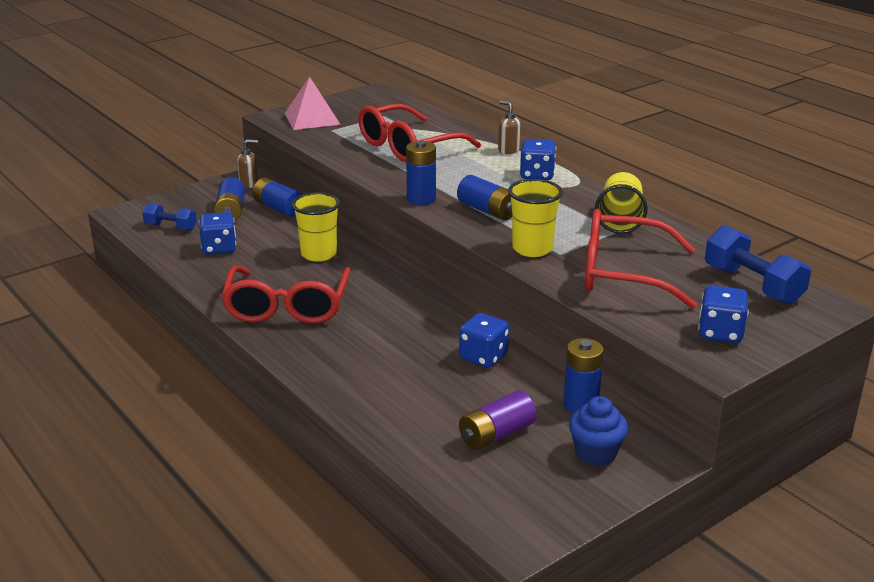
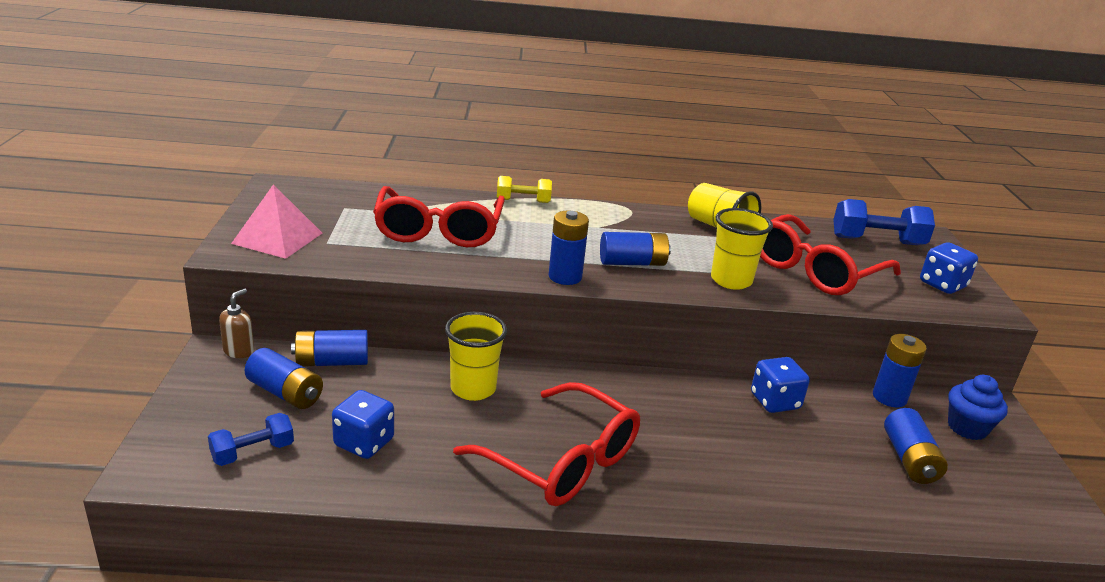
camera: 55 degrees left, 0 degrees up
purple battery [459,391,536,450] -> blue battery [884,408,948,484]
brown soap dispenser [498,101,521,154] -> yellow dumbbell [497,176,552,203]
blue dice [520,139,556,180] -> none

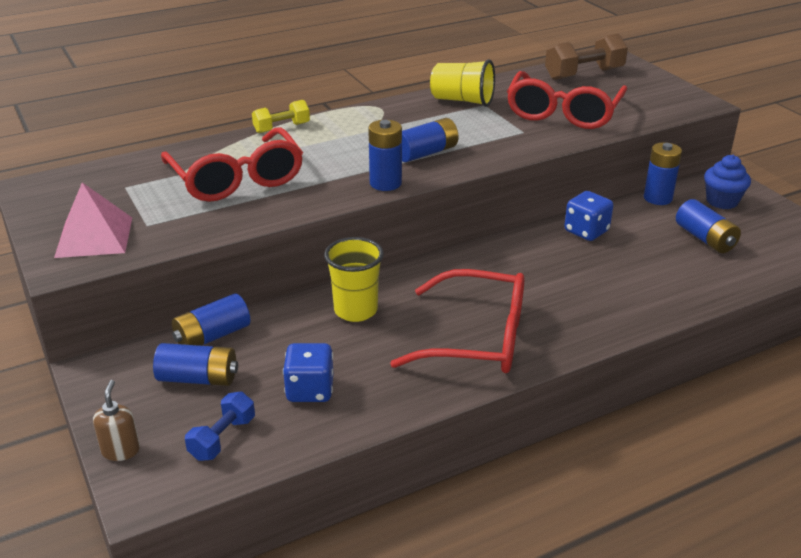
camera: 25 degrees left, 5 degrees up
brown soap dispenser [219,289,254,358] -> brown soap dispenser moved to [93,380,140,461]
yellow cup [711,208,773,290] -> none
blue dumbbell [833,199,935,245] -> brown dumbbell [545,34,628,80]
blue dice [920,242,978,294] -> none

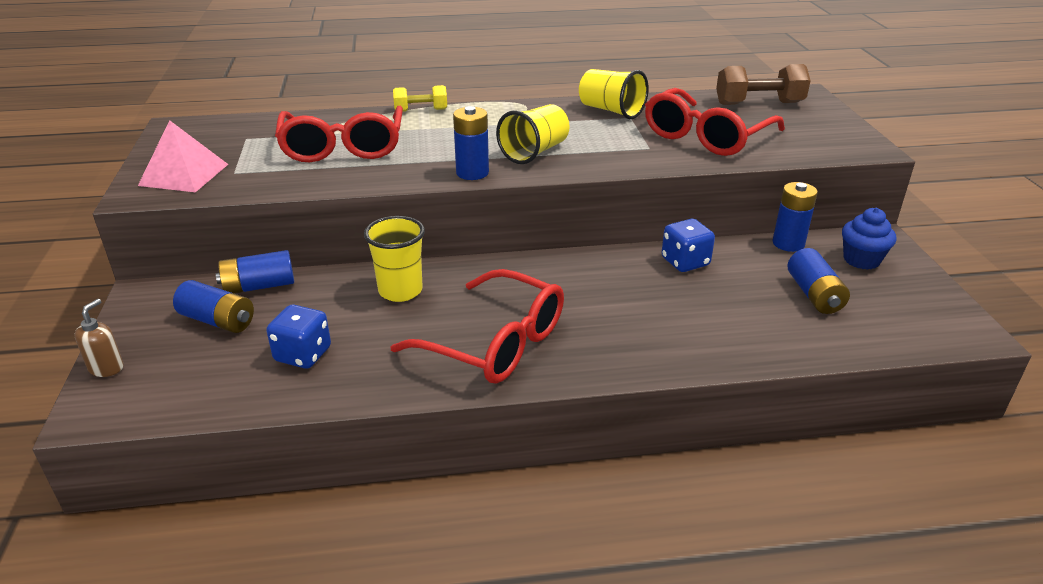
camera: 20 degrees right, 0 degrees up
blue dumbbell [185,392,255,461] -> none
blue battery [402,118,458,162] -> yellow cup [496,104,570,164]

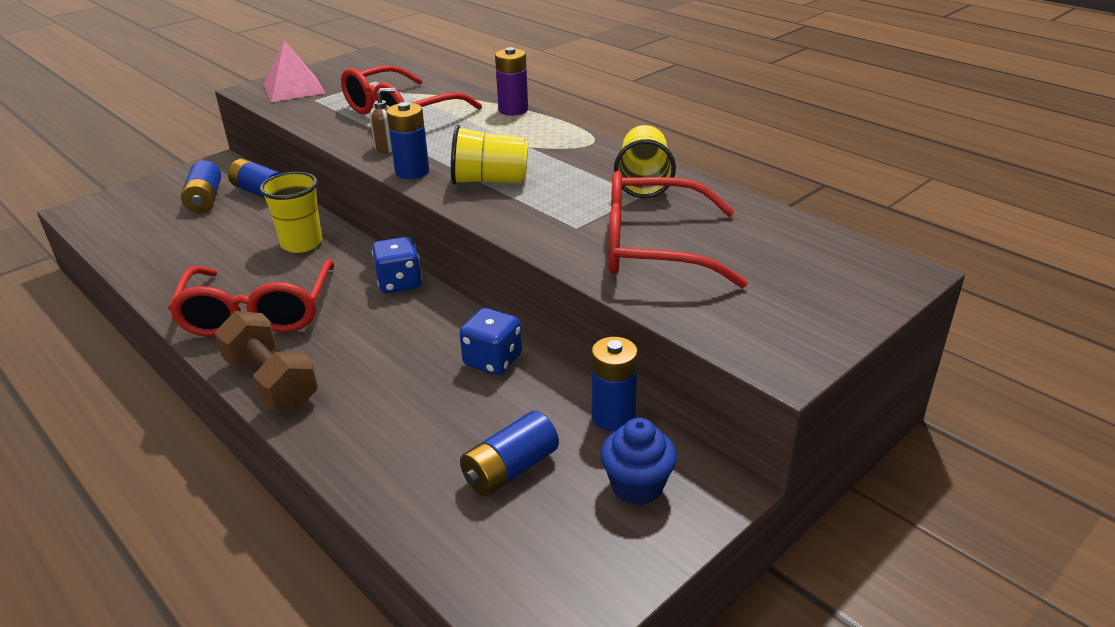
camera: 55 degrees right, 0 degrees up
brown soap dispenser [74,299,124,377] -> brown soap dispenser moved to [370,88,395,153]
blue dice [266,305,331,368] -> blue dice moved to [372,237,422,293]
yellow dumbbell [393,85,447,112] -> purple battery [495,47,528,116]
brown dumbbell [716,64,811,105] -> brown dumbbell moved to [215,311,318,410]

